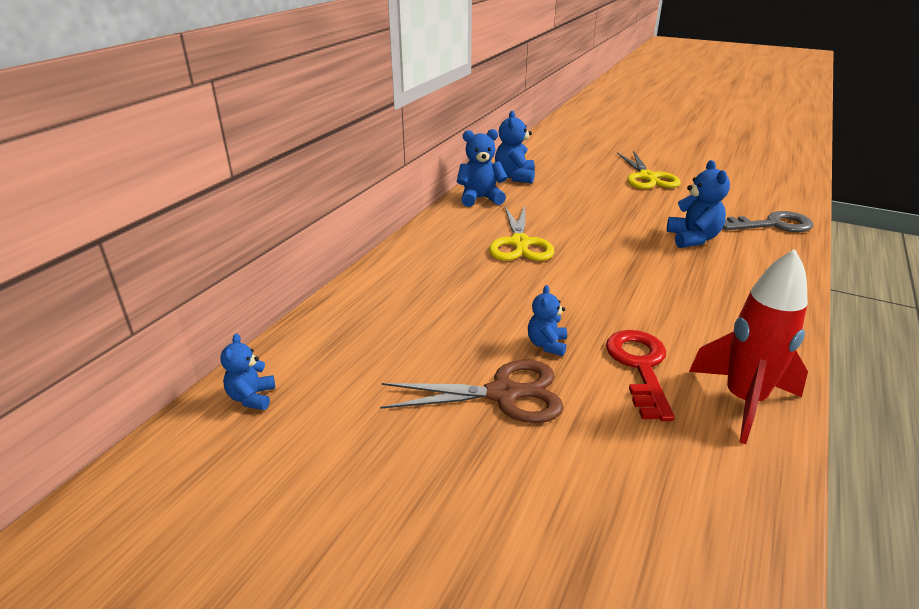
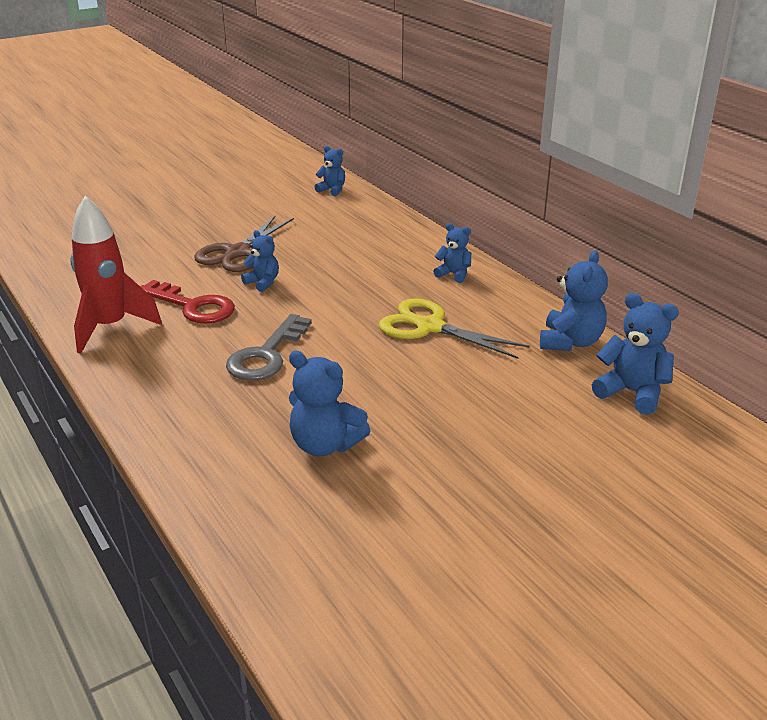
camera: 120 degrees right, 0 degrees up
yellow scissors [617,150,681,189] -> none
grey key [723,211,813,232] -> grey key moved to [226,314,312,381]
none -> blue teddy bear [433,223,471,283]

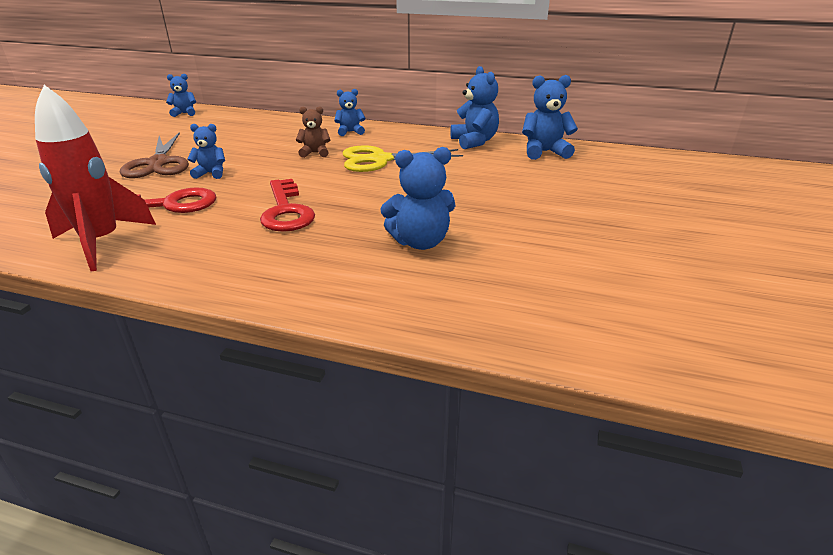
camera: 40 degrees left, 0 degrees up
grey key [226,314,312,381] -> red key [260,179,315,232]
none -> brown teddy bear [296,107,330,158]

